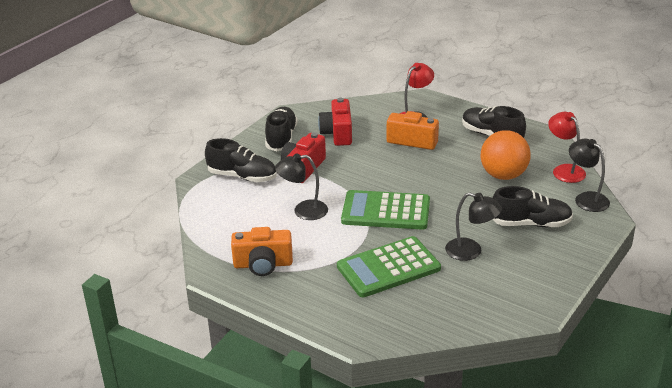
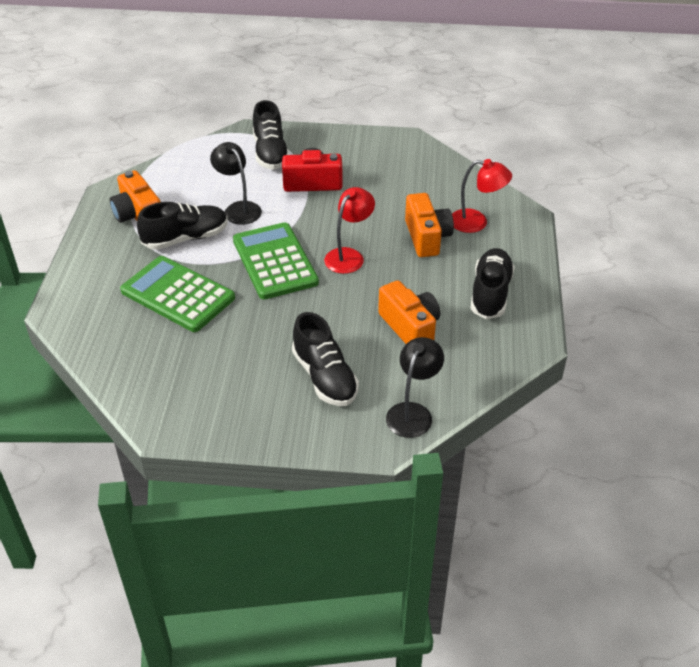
camera: 60 degrees right, 10 degrees up
black shoe [265,107,298,151] -> black shoe moved to [137,202,228,250]
red camera [318,98,352,146] -> none
black lamp [445,192,502,261] -> none
orange ball [481,130,531,180] -> orange camera [378,280,440,344]
red lamp [548,112,586,183] -> red lamp moved to [324,187,375,274]

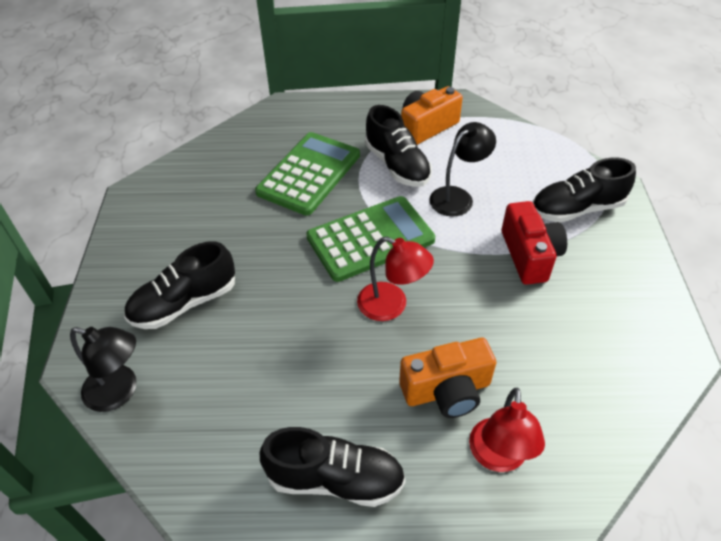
camera: 85 degrees right, 5 degrees up
orange camera [378,280,440,344] -> none

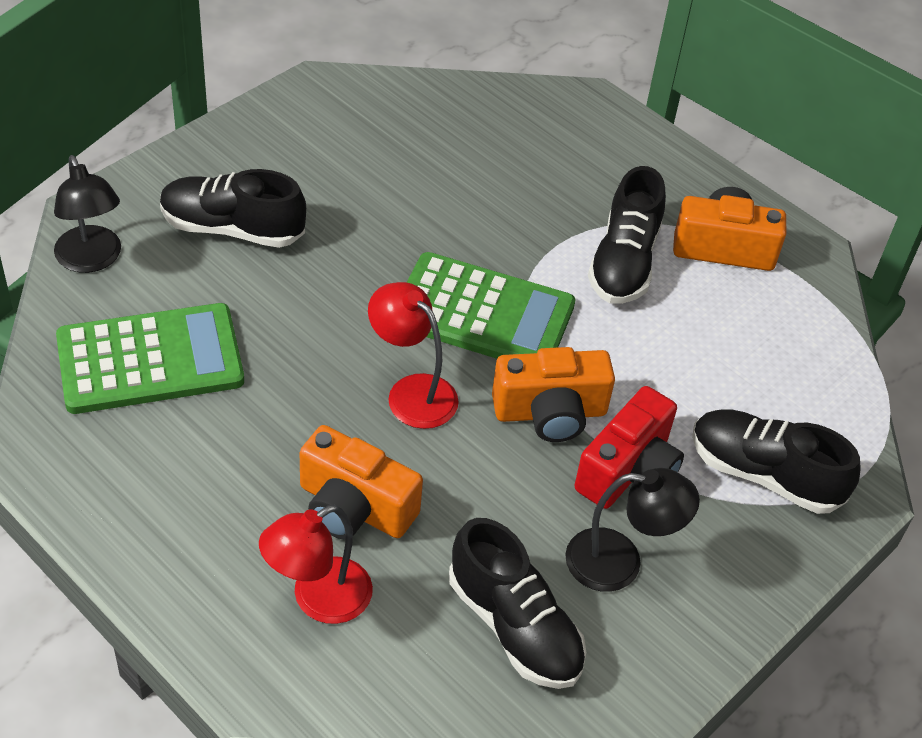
camera: 40 degrees right, 0 degrees up
green calculator [255,132,360,216] -> green calculator moved to [56,303,244,414]
black shoe [260,427,406,507] -> black shoe moved to [449,518,586,689]
red lamp [357,237,434,321] -> red lamp turned 150 degrees clockwise [368,282,459,429]
black lamp [429,122,496,217] -> black lamp moved to [565,468,700,592]
none -> orange camera [492,347,615,442]

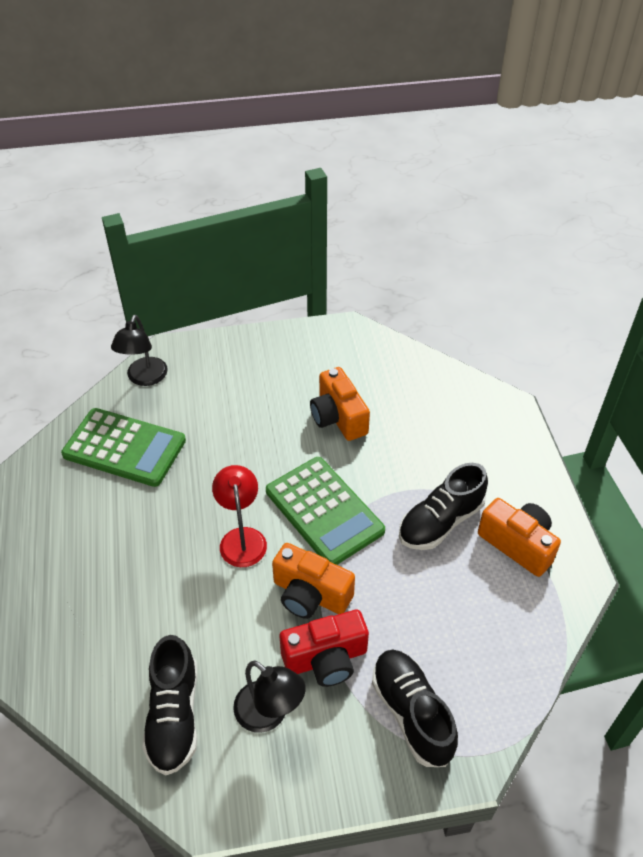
camera: 40 degrees right, 0 degrees up
black shoe [160,169,306,248] -> none
red lamp [259,505,373,624] -> none
orange camera [300,425,423,539] -> orange camera moved to [310,367,370,441]

